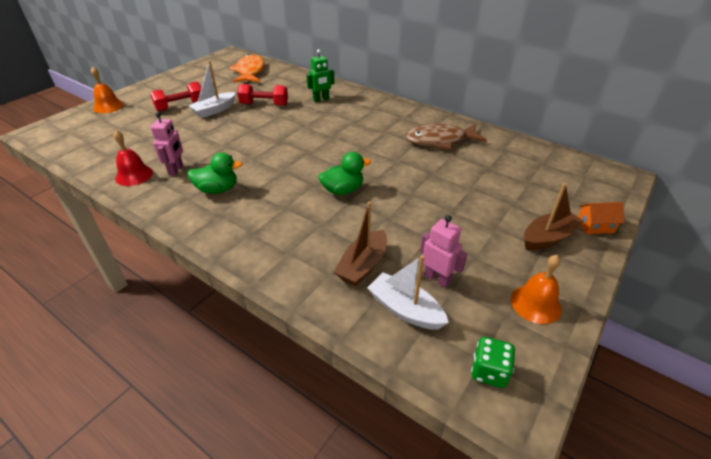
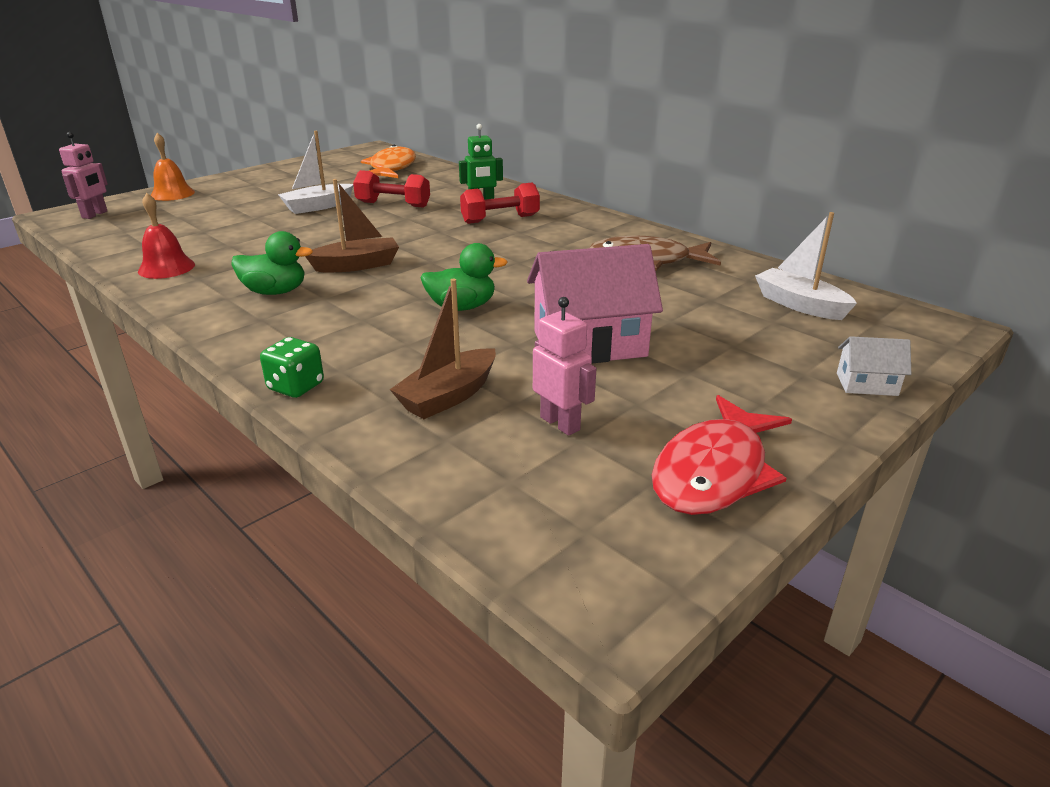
camera: 10 degrees right, 10 degrees down
red dumbbell [150,82,201,111] -> red dumbbell moved to [460,182,540,224]
pink robot [151,112,183,176] -> pink robot moved to [59,132,108,219]
white boat [367,255,449,330] -> white boat moved to [755,212,857,320]
green dice [471,337,515,388] -> green dice moved to [260,337,324,398]
orange bell [511,255,562,324] -> red fish [652,395,792,515]
brown boat [524,183,585,250] -> brown boat moved to [305,179,399,272]
orange house [578,202,624,234] -> white house [837,336,911,396]
none -> pink house [527,244,663,363]

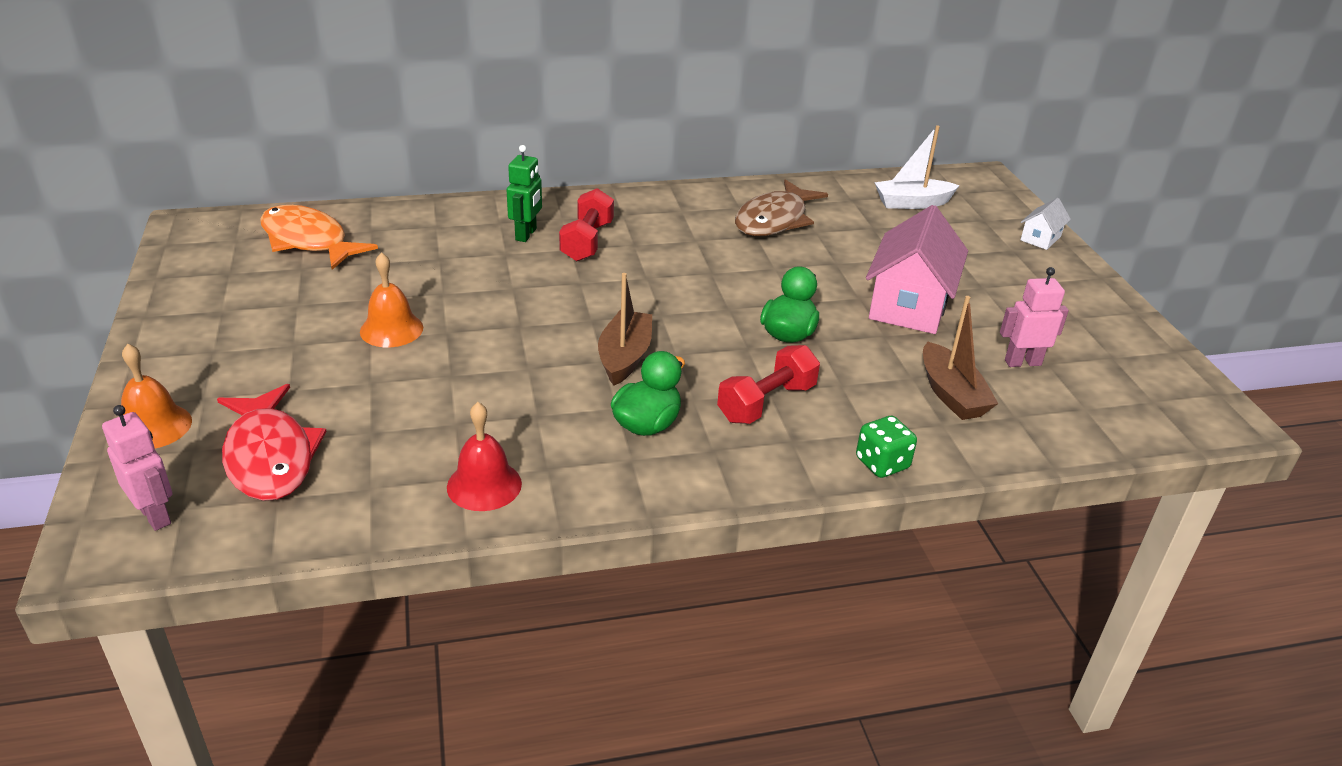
camera: 60 degrees left, 5 degrees up
white boat [278,131,353,214] -> orange bell [360,252,423,347]
red dumbbell [353,170,430,208] -> red dumbbell moved to [717,345,820,424]
red fish [652,395,792,515] -> red fish moved to [217,384,327,501]

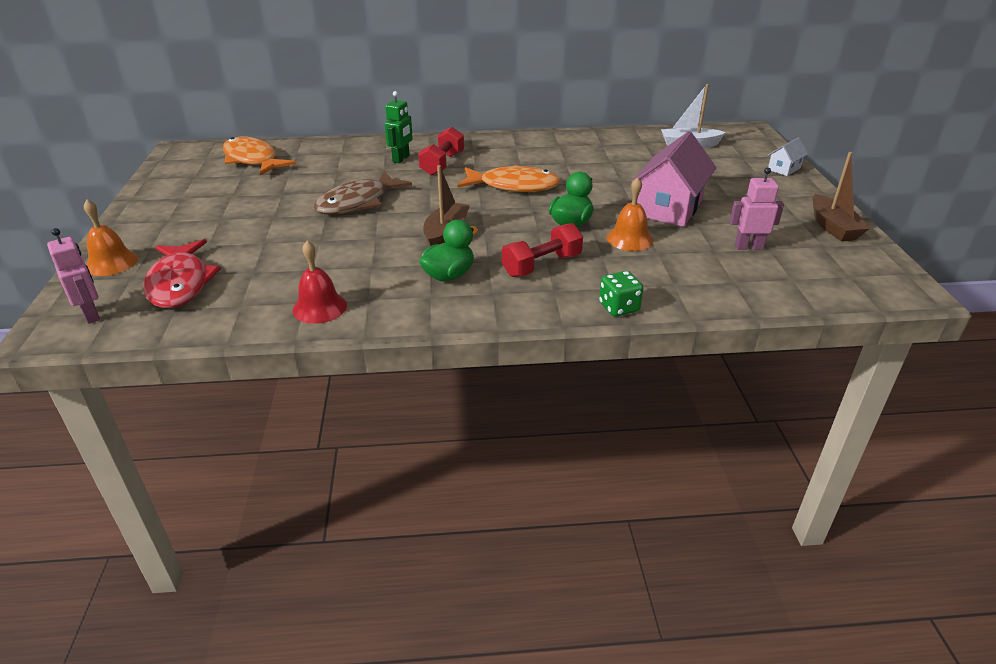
camera: 10 degrees right, 0 degrees up
orange bell [360,252,423,347] -> orange bell moved to [607,177,653,251]
brown fish [735,179,828,236] -> brown fish moved to [314,171,412,215]
brown boat [923,296,998,420] -> brown boat moved to [812,152,870,242]
none -> orange fish [457,165,560,192]

